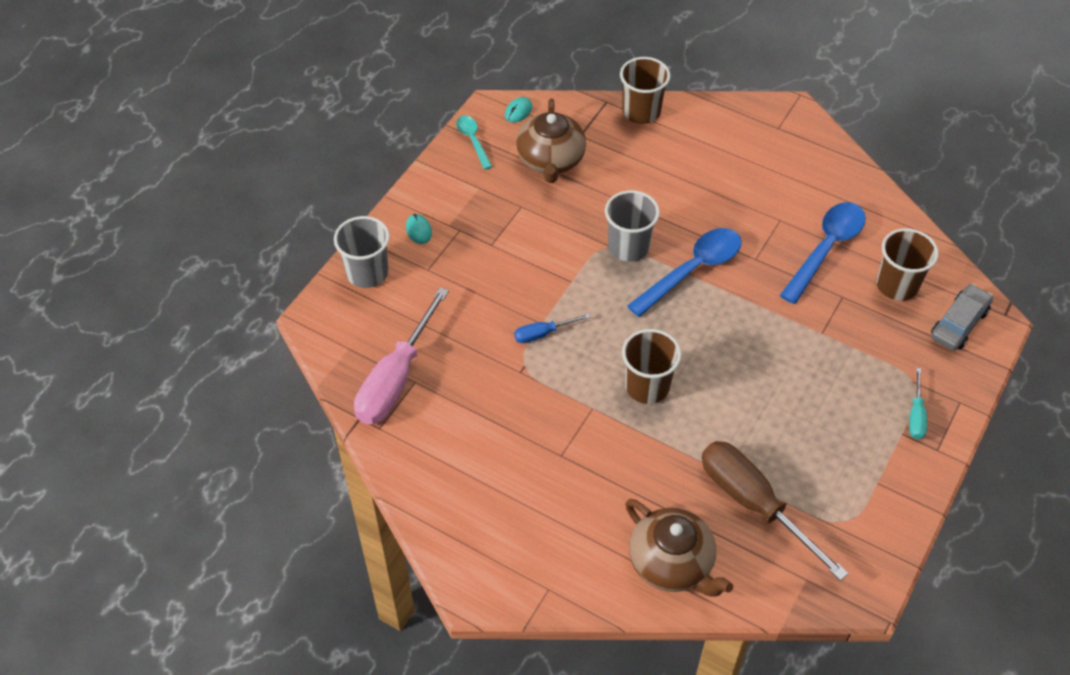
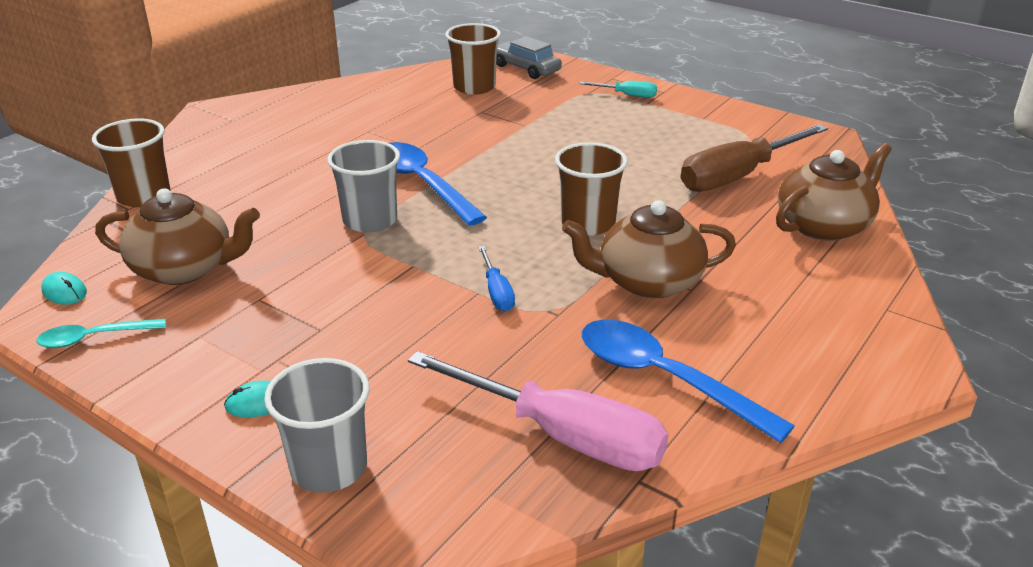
camera: 85 degrees left, 20 degrees down
blue spoon [780,202,866,304] -> blue spoon moved to [582,319,795,443]
none -> brown teapot [562,200,736,299]

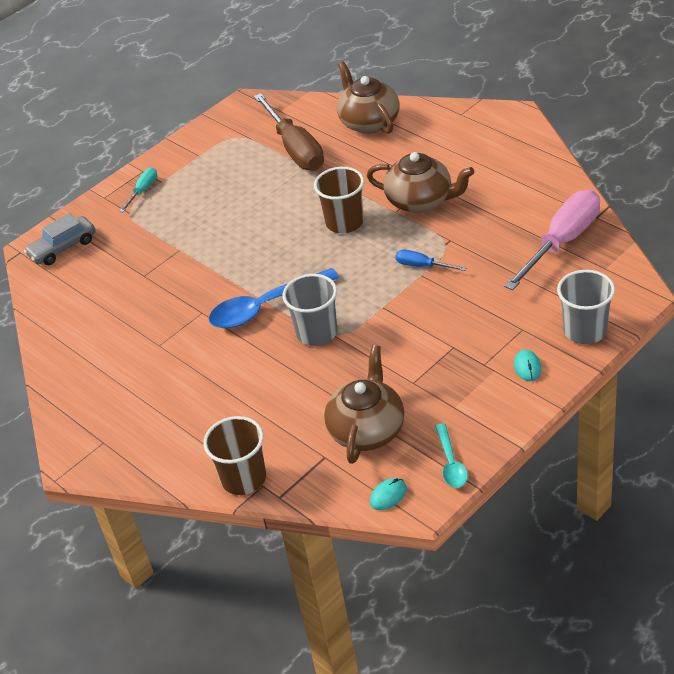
camera: 75 degrees left, 10 degrees up
brown cup [445,23,501,95] -> none
blue screwdriver [478,246,515,311] -> blue screwdriver turned 150 degrees counterclockwise [395,250,466,271]
brown teapot [562,200,736,299] -> brown teapot turned 75 degrees counterclockwise [367,152,475,213]
blue spoon [582,319,795,443] -> none

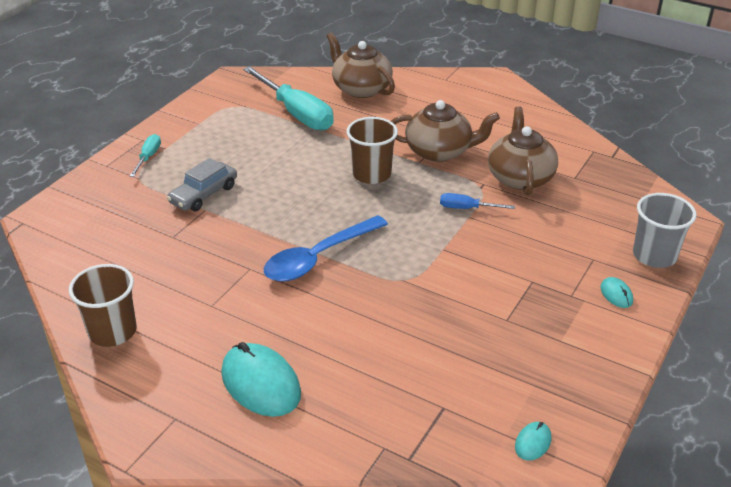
camera: 20 degrees left, 5 degrees down
grey car [24,213,96,265] -> grey car moved to [167,158,237,211]
brown cup [203,416,266,495] -> brown cup moved to [69,264,137,347]
brown screwdriver [254,93,324,171] -> turquoise screwdriver [243,66,334,131]
grey cup [283,274,337,346] -> none
brown teapot [324,345,405,464] -> brown teapot moved to [488,106,558,195]
turquoise spoon [435,423,468,488] -> none
pink screwdriver [504,190,600,290] -> none
none -> turquoise mouse [221,342,301,417]

